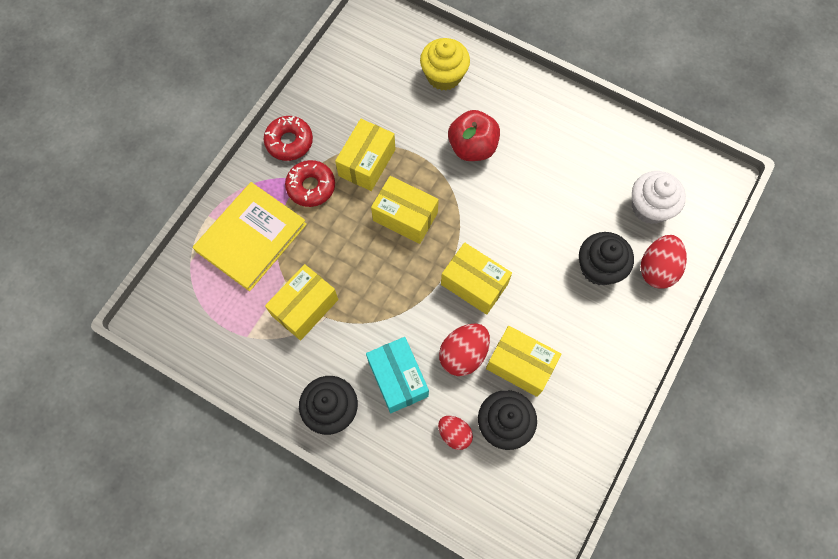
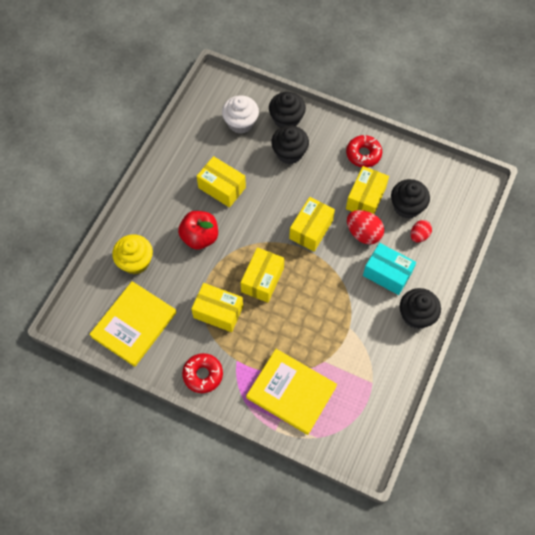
camera: 95 degrees left, 5 degrees down
yellow box [265,264,338,341] -> yellow box moved to [197,156,246,208]
red donut [285,160,335,207] -> red donut moved to [346,135,382,168]
turquoise box [366,337,429,413] -> turquoise box turned 60 degrees clockwise [363,243,416,295]
red egg [641,235,687,288] -> black cupcake [269,92,306,128]
none -> yellow book [89,281,177,367]

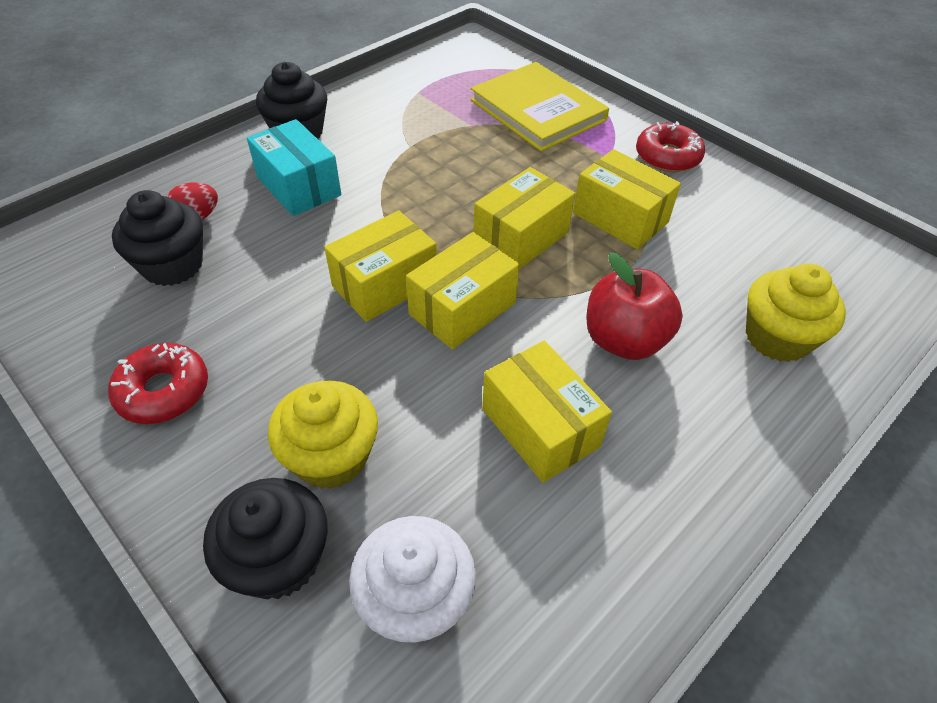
camera: 160 degrees left, 15 degrees down
yellow book [89,281,177,367] -> none
black cupcake [271,126,309,164] -> yellow cupcake [268,381,378,489]
yellow box [346,166,389,214] -> yellow box moved to [406,232,519,349]
red egg [347,210,384,245] -> none

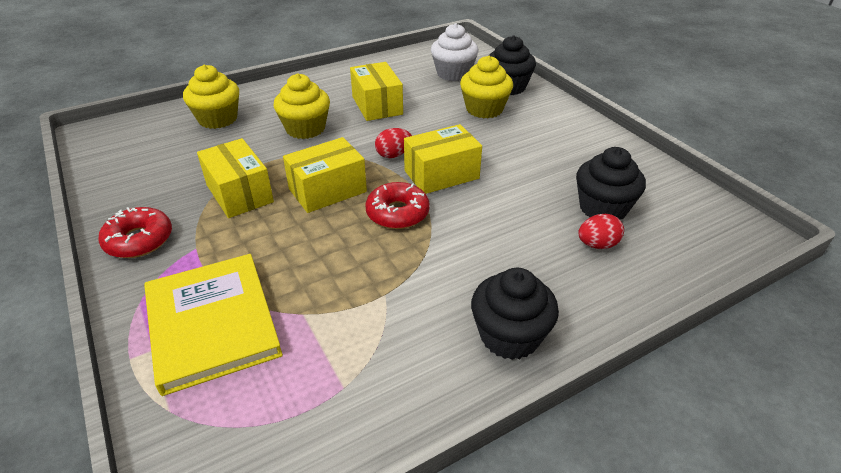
camera: 165 degrees left, 10 degrees down
red donut [108,343,208,424] -> red donut moved to [366,182,430,229]
turquoise box [247,119,341,216] -> none
yellow box [406,232,519,349] -> red egg [375,128,412,158]
red apple [586,252,683,360] -> yellow cupcake [273,73,330,139]

